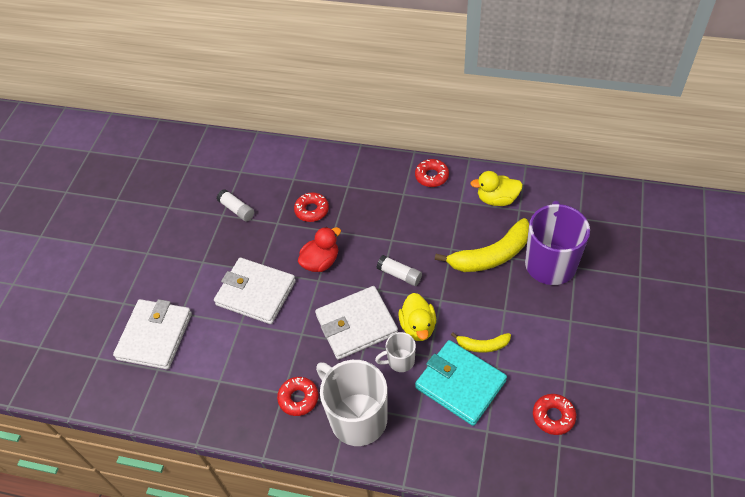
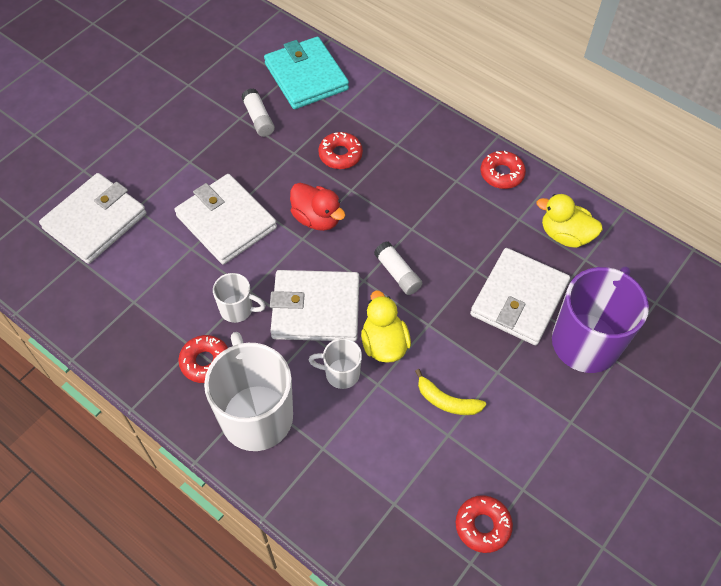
camera: 20 degrees right, 5 degrees up
red duck [298,227,341,272] -> red duck turned 60 degrees clockwise [290,183,345,231]
yellow duck [398,293,436,341] -> yellow duck turned 150 degrees clockwise [361,290,411,363]
turquoise wallet [415,340,507,426] -> turquoise wallet moved to [264,37,349,109]
yellow banana [435,218,529,272] -> white wallet [470,248,570,345]
none -> white mug [213,273,266,323]

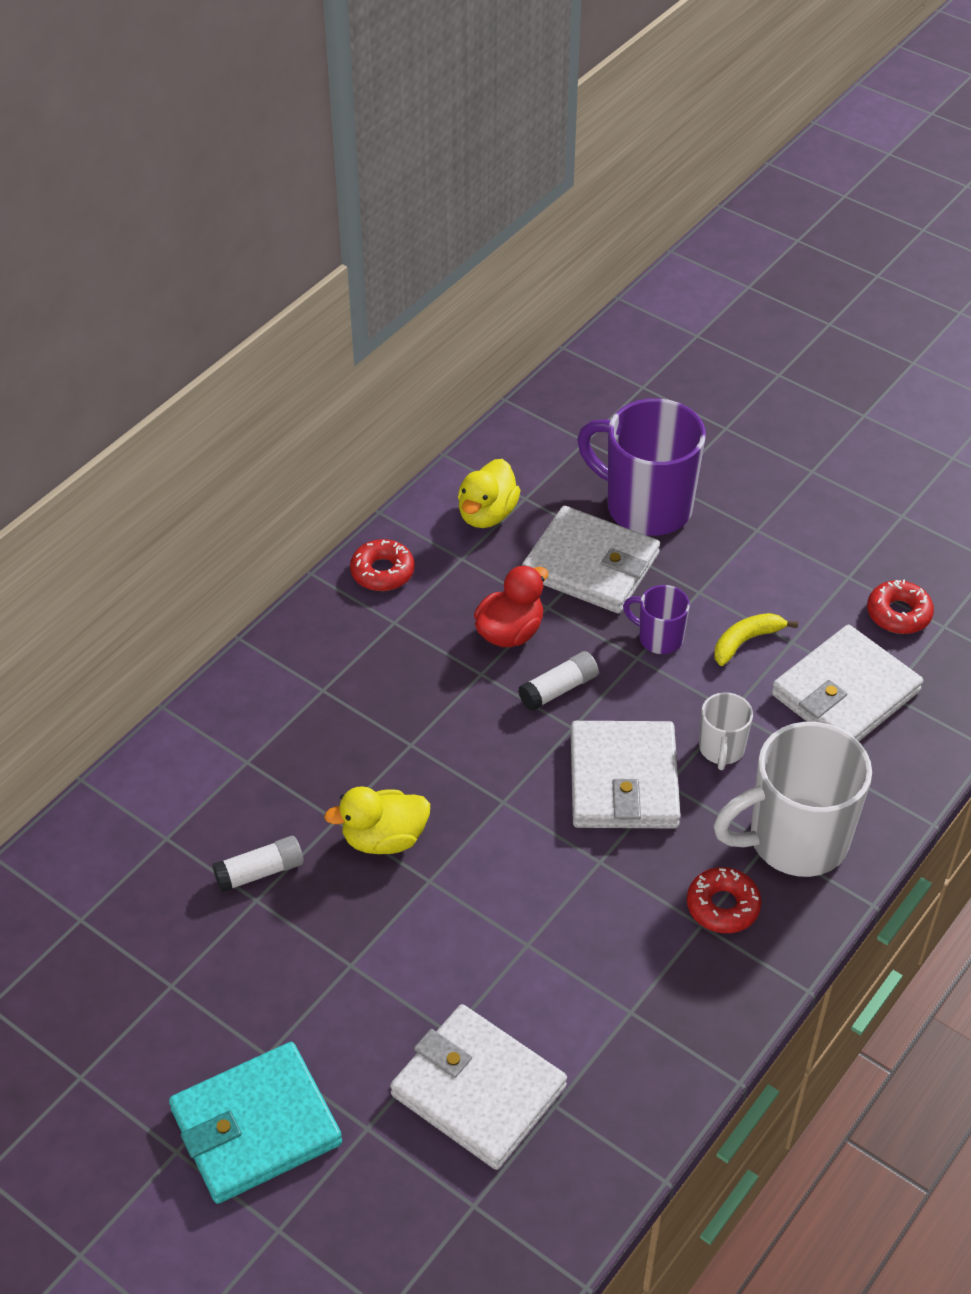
camera: 90 degrees left, 10 degrees down
white wallet [175,174,277,265] -> white wallet moved to [771,625,923,741]
white mug [213,273,266,323] -> none
turquoise wallet [264,37,349,109] -> turquoise wallet moved to [169,1042,342,1204]
red duck [290,183,345,231] -> red duck moved to [474,565,548,647]
red donut [318,132,363,169] -> none
yellow duck [361,290,411,363] -> yellow duck moved to [324,786,430,854]
yellow banana [415,369,486,415] -> yellow banana turned 150 degrees counterclockwise [714,613,798,666]
none -> purple mug [623,585,690,654]

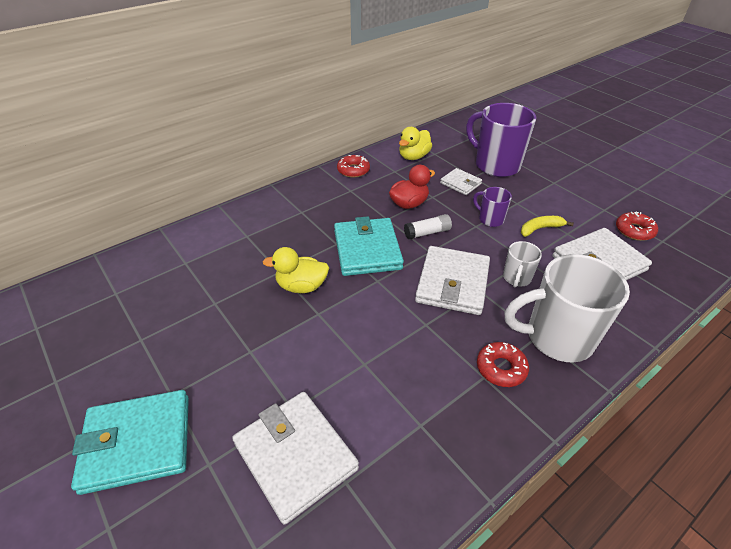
camera: 15 degrees right, 5 degrees down
white glue stick [212,836,304,893] -> none
white wallet [522,506,660,614] -> white wallet [440,168,482,195], size x0.55
none -> turquoise wallet [334,216,404,276]

